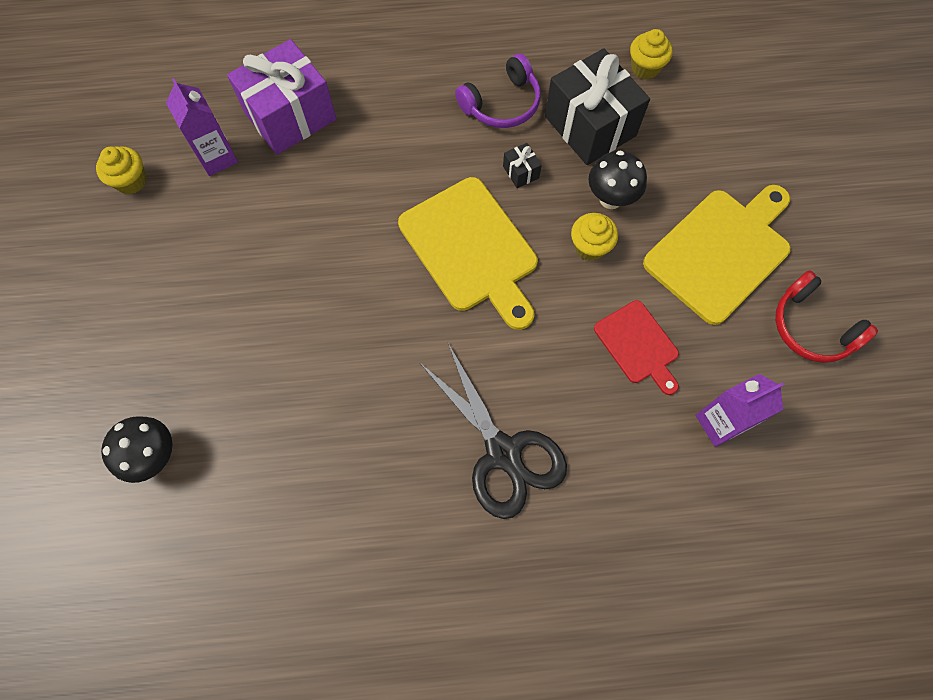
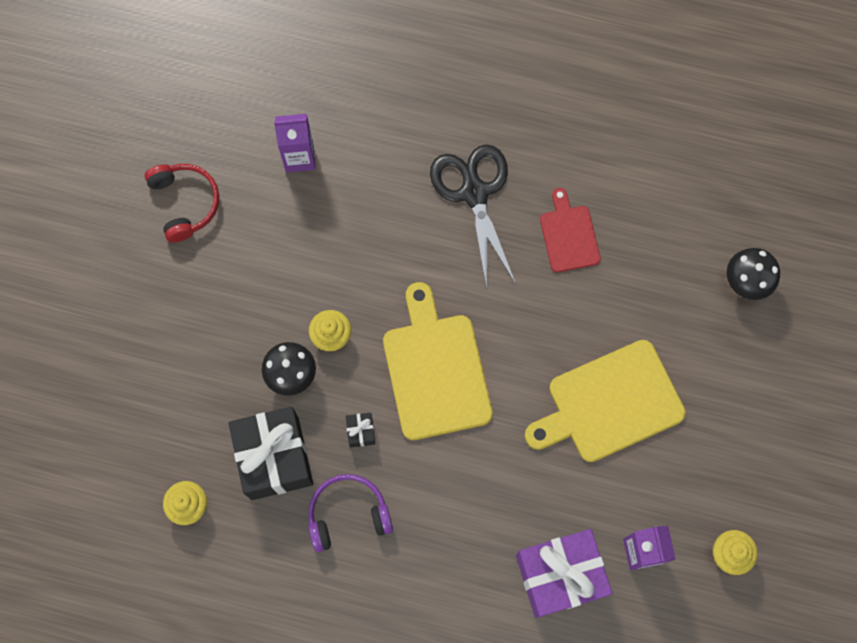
camera: 160 degrees left, 5 degrees up
red cutting board [594,300,679,395] -> red cutting board moved to [540,188,601,273]
yellow cutting board [643,185,791,325] -> yellow cutting board moved to [525,340,686,462]

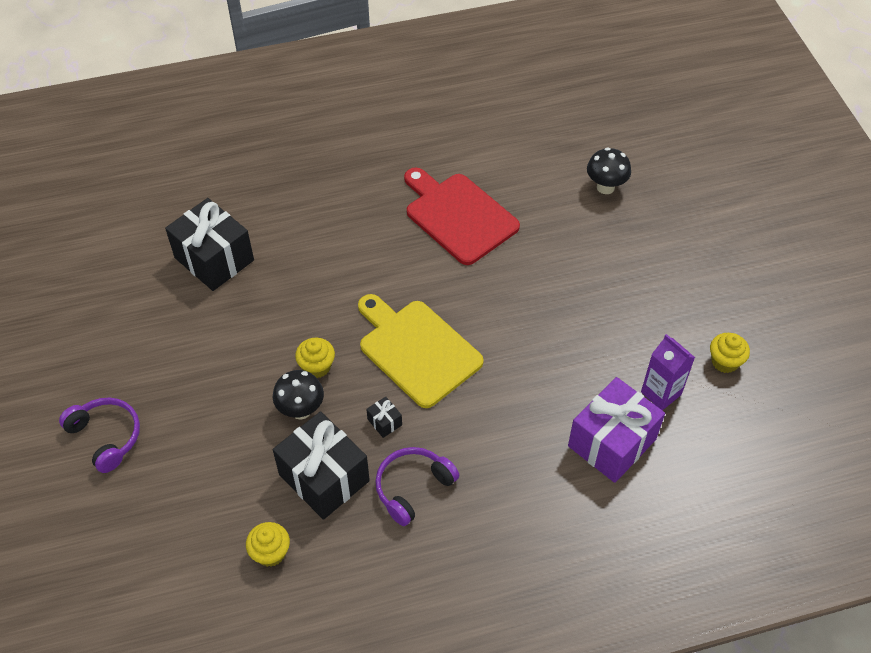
camera: 30 degrees left, 20 degrees down
red headphones [145,164,219,243] -> none
purple carton [274,114,316,173] -> black gift [165,198,254,291]
black scissors [430,144,516,289] -> none
yellow cutting board [525,340,686,462] -> none
red cutting board [540,188,601,273] -> red cutting board [404,168,520,265], size x1.77
none -> purple headphones [59,398,140,473]

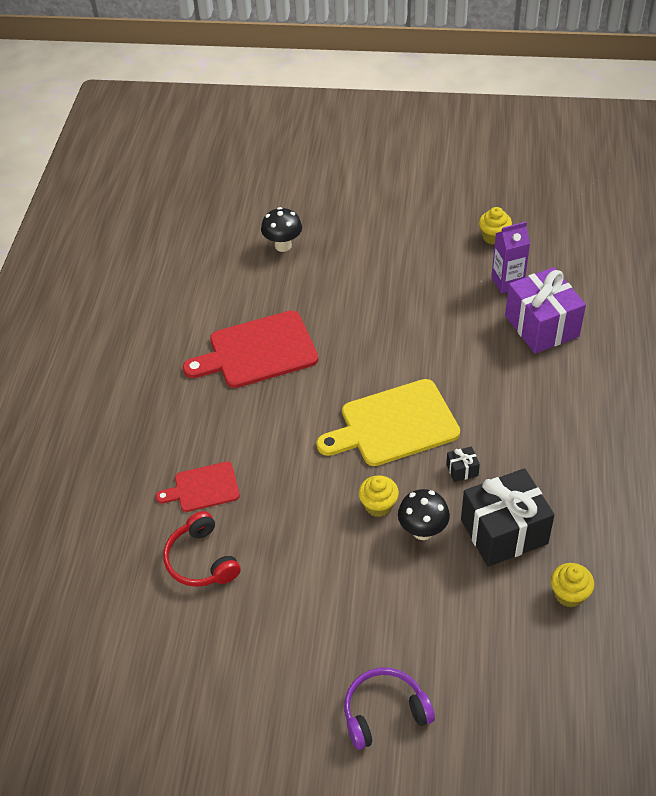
camera: 65 degrees left, 5 degrees down
black gift [165,198,254,291] -> red headphones [164,511,241,587]
purple headphones [375,447,459,526] -> none
none -> red cutting board [156,462,240,512]

